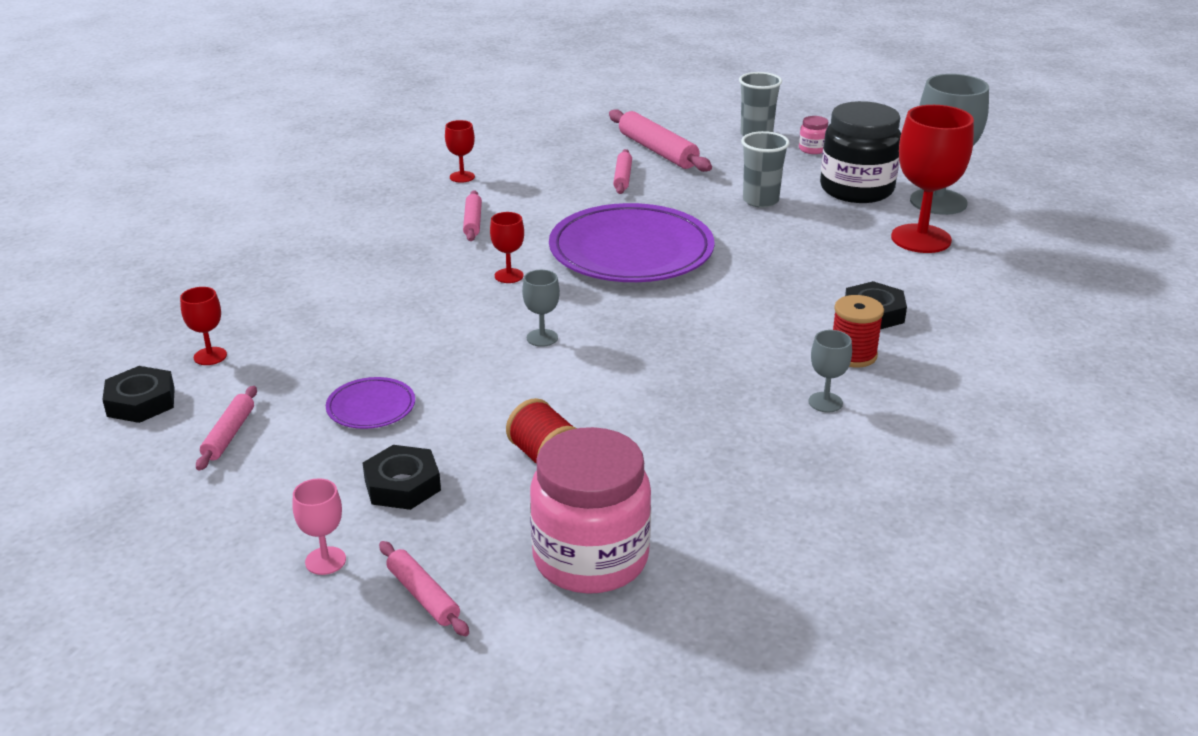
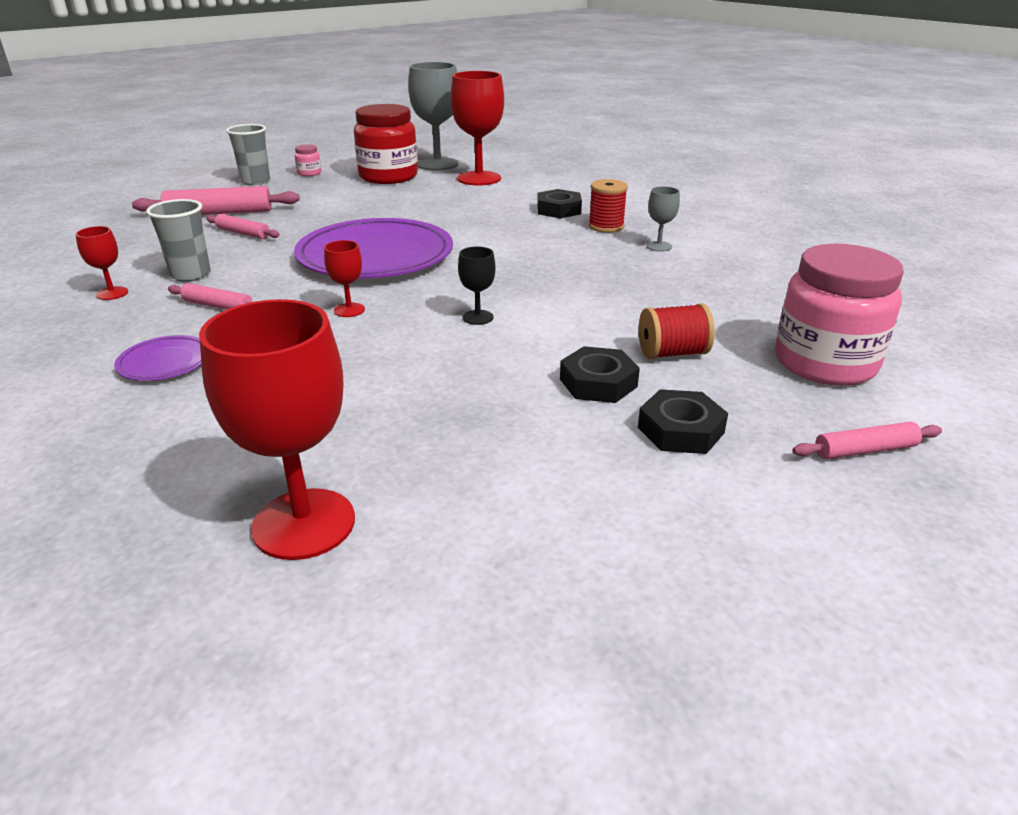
camera: 65 degrees left, 0 degrees up
black nut [102,366,175,423] -> black nut moved to [560,346,640,403]
red goblet [180,287,227,365] -> red goblet [199,299,355,560], size x2.14
pink rolling pin [196,386,257,470] -> none
pink goblet [292,478,346,575] -> none
purple plate [326,377,415,429] -> purple plate moved to [114,335,201,381]
grey goblet [522,270,560,347] -> black goblet [458,247,496,325]
grey cup [741,131,790,208] -> grey cup moved to [146,199,211,282]
black jar [820,101,901,203] -> red jar [354,104,418,184]

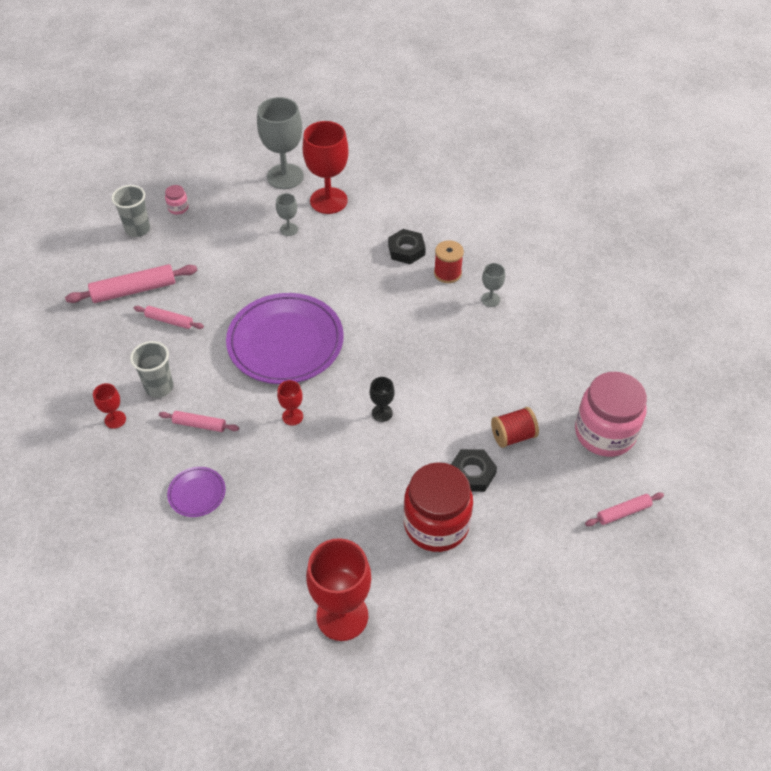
camera: 10 degrees left, 20 degrees up
red jar [354,104,418,184] -> red jar moved to [403,462,473,552]
black nut [638,389,728,454] -> none
none -> grey goblet [276,193,298,236]

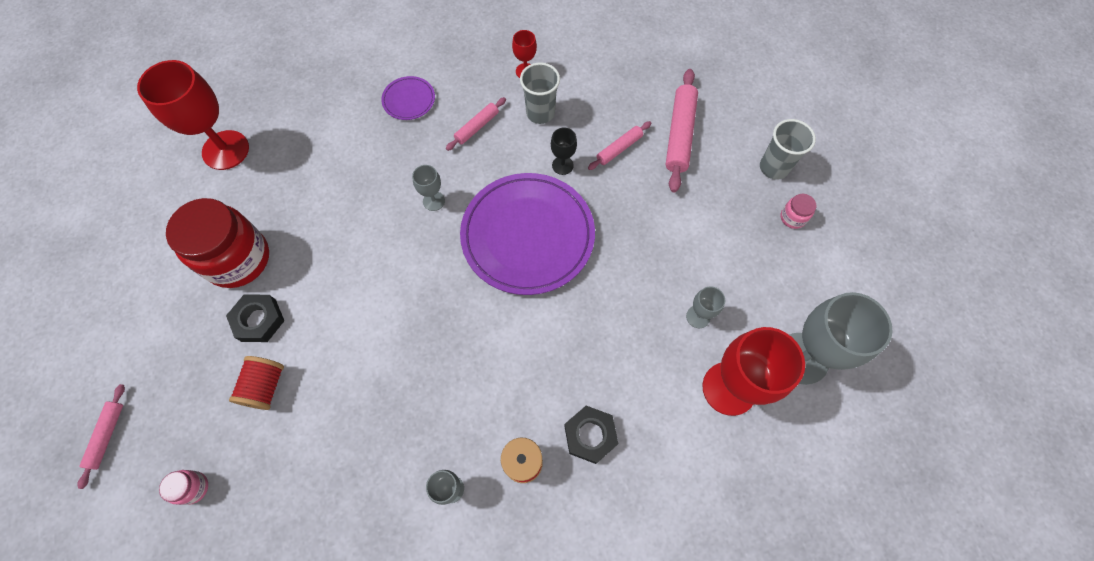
camera: 120 degrees right, 15 degrees up
red goblet [277,380,303,426] -> grey goblet [412,165,445,211]
black goblet [370,377,395,422] -> black goblet moved to [551,127,577,175]
pink jar [575,372,647,457] -> pink jar [159,470,208,505], size x0.41

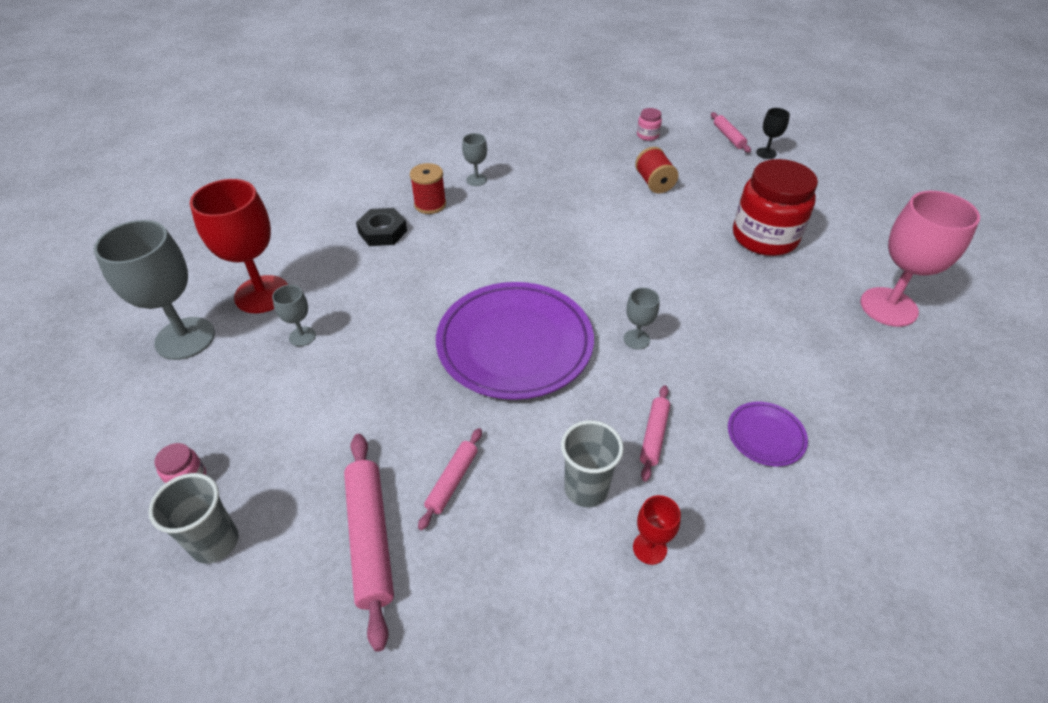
camera: 155 degrees right, 20 degrees down
red goblet [137,60,249,170] -> pink goblet [860,191,980,327]
black nut [226,294,284,342] -> none
black goblet [551,127,577,175] -> black goblet moved to [756,108,790,159]

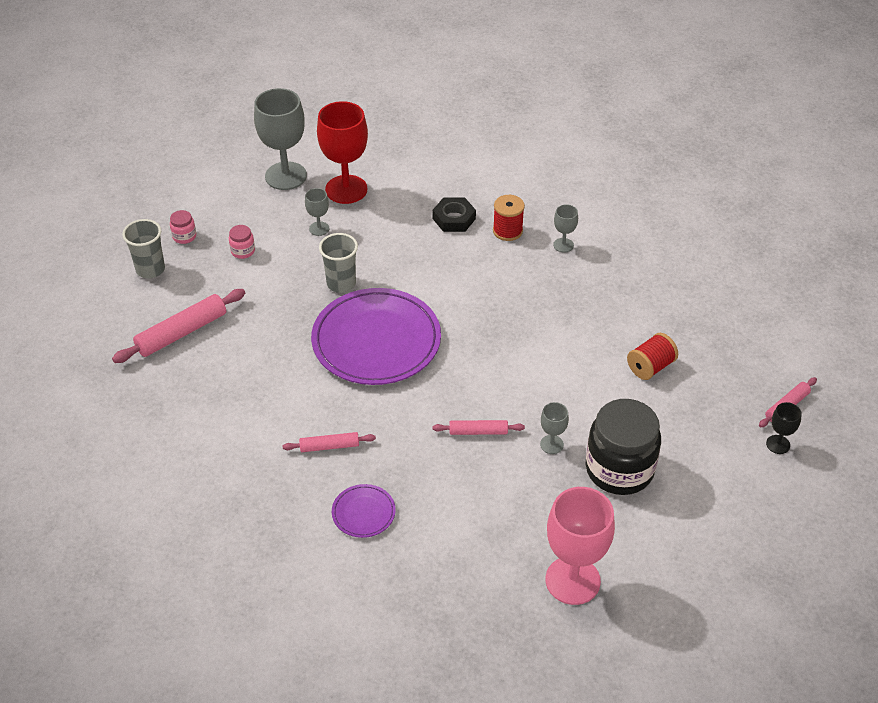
camera: 65 degrees right, 0 degrees up
pink rolling pin [418,428,482,530] -> pink rolling pin moved to [433,420,525,435]
grey cup [561,420,624,507] -> grey cup moved to [319,233,358,293]
grey goblet [624,288,659,349] -> grey goblet moved to [540,402,569,454]
red goblet [633,495,681,565] -> none
pink jar [637,108,662,141] -> pink jar moved to [229,225,255,259]
red jar [733,159,818,256] -> black jar [586,399,661,495]

